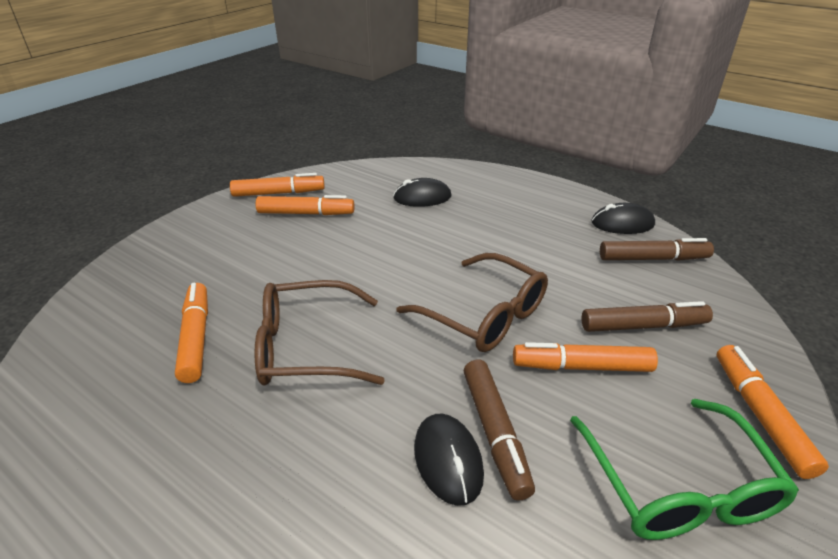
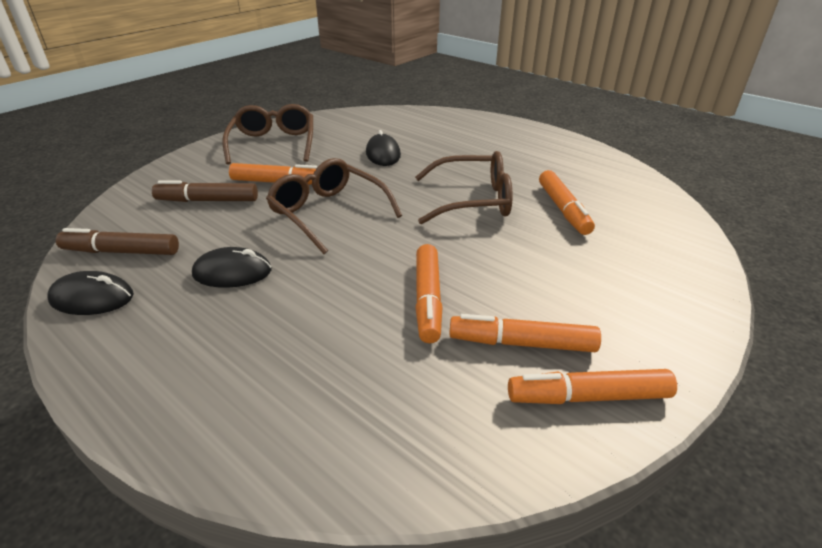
camera: 175 degrees left, 0 degrees up
black mouse [393,178,451,207] -> black mouse moved to [192,247,272,288]
brown marker [464,360,535,501] -> none
green glasses [570,399,799,540] -> brown glasses [222,104,313,165]
orange marker [717,345,829,479] -> orange marker moved to [415,244,442,343]

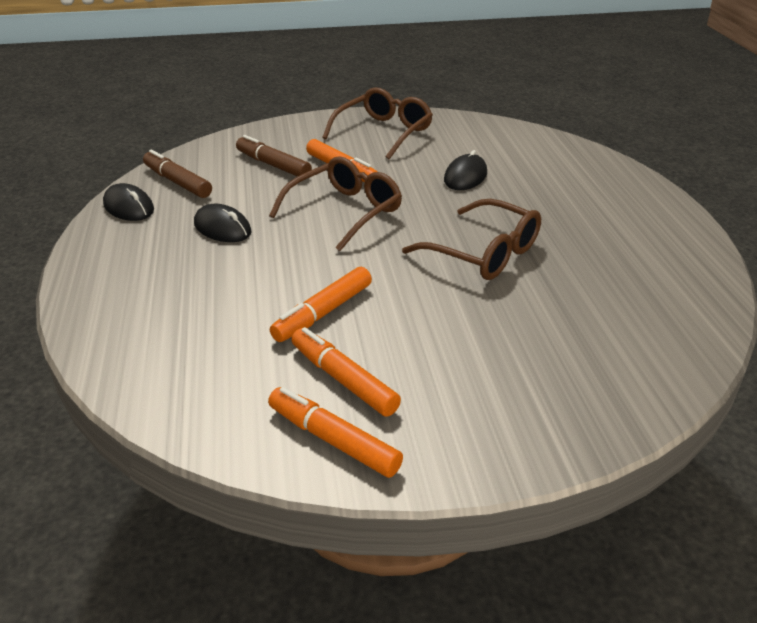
camera: 40 degrees right, 0 degrees up
brown glasses [266,158,402,254] -> brown glasses turned 45 degrees clockwise [269,156,402,251]
orange marker [539,170,595,235] -> none

